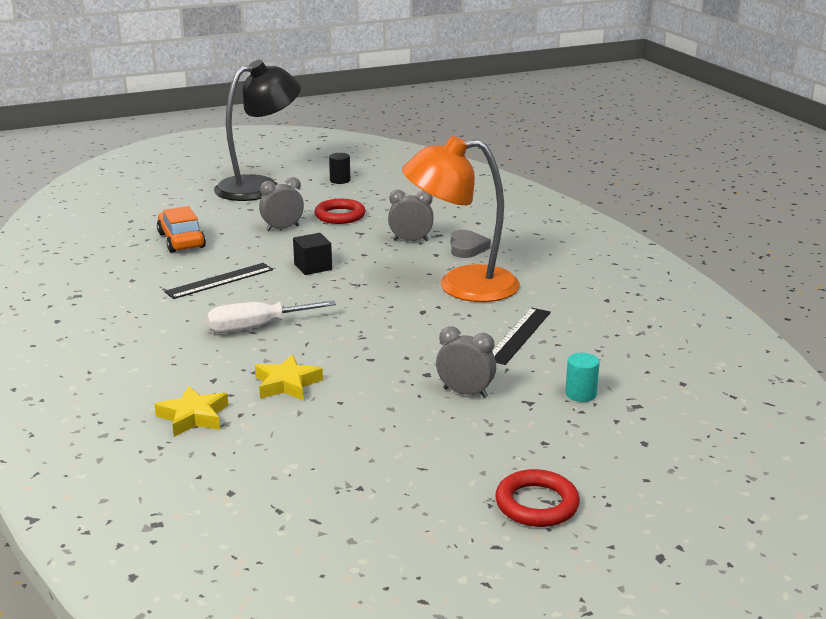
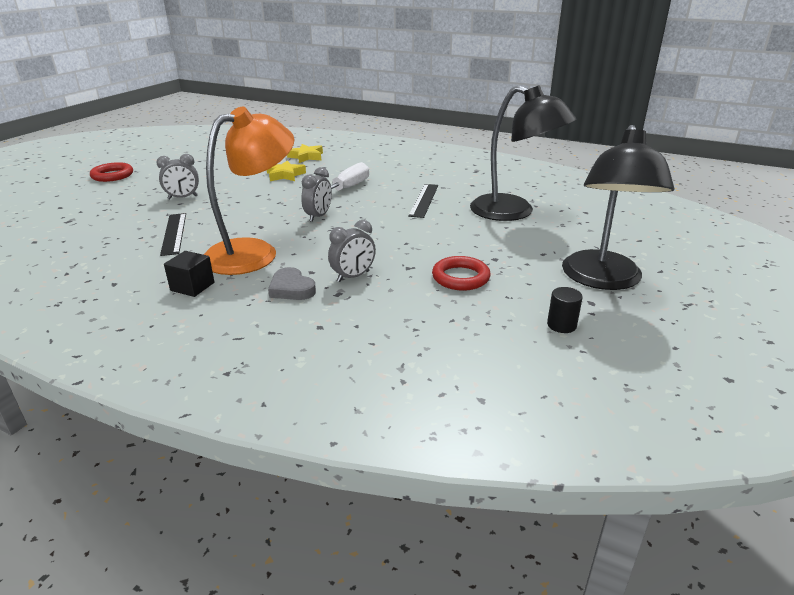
camera: 140 degrees right, 5 degrees up
orange car [157,206,206,253] -> black lamp [470,85,576,221]
grey clock [259,177,304,231] -> grey clock moved to [301,167,332,222]
black cube [293,233,332,275] -> black cube moved to [164,251,215,297]
turquoise cylinder [565,353,600,402] -> none

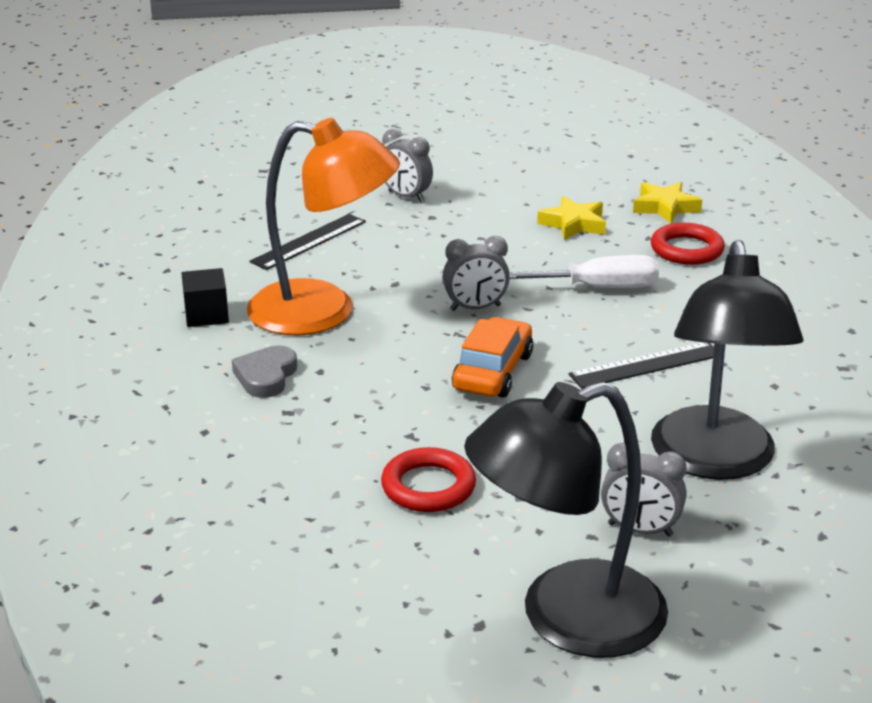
camera: 55 degrees right, 0 degrees up
red ring [90,162,133,182] -> red ring moved to [651,223,725,265]
grey clock [328,220,376,282] -> grey clock moved to [601,443,687,537]
black cylinder [547,287,583,333] -> none
none -> orange car [452,317,533,398]

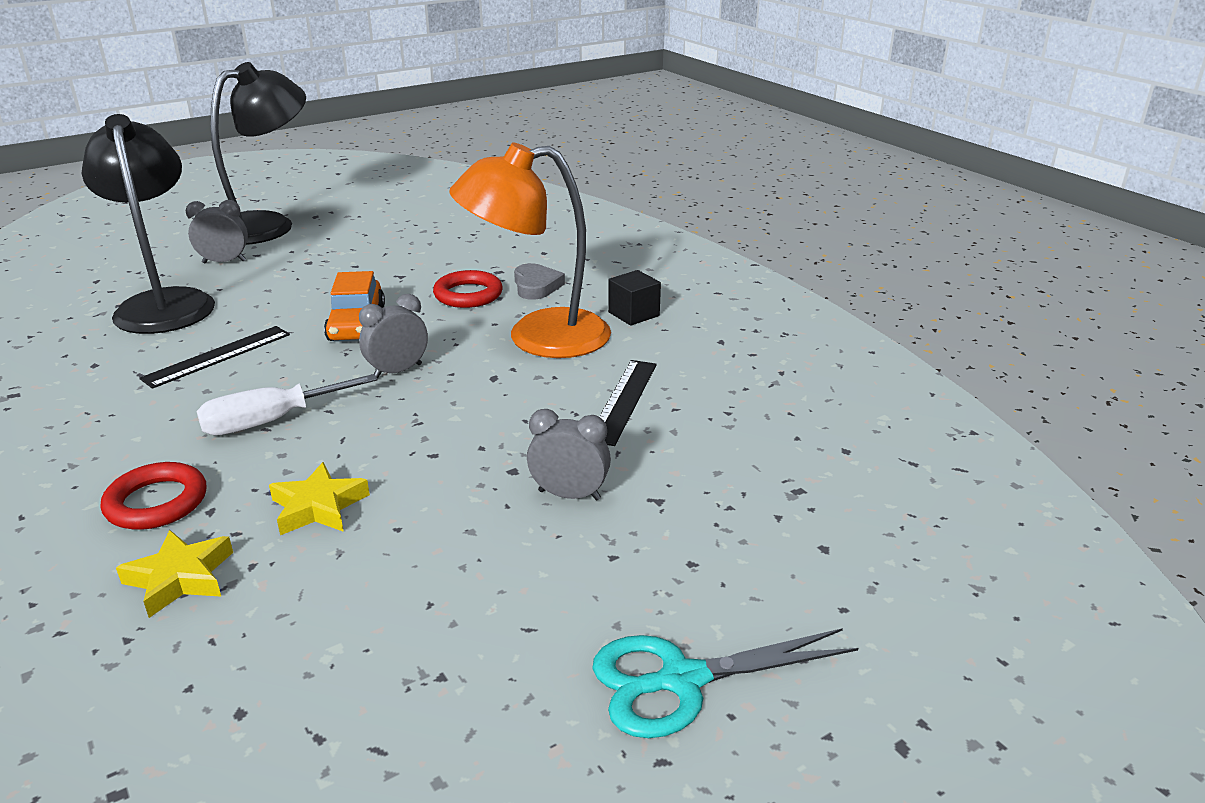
camera: 155 degrees right, 0 degrees up
red ring [381,447,476,512] -> red ring moved to [433,270,503,308]
none -> turquoise scissors [592,628,858,738]

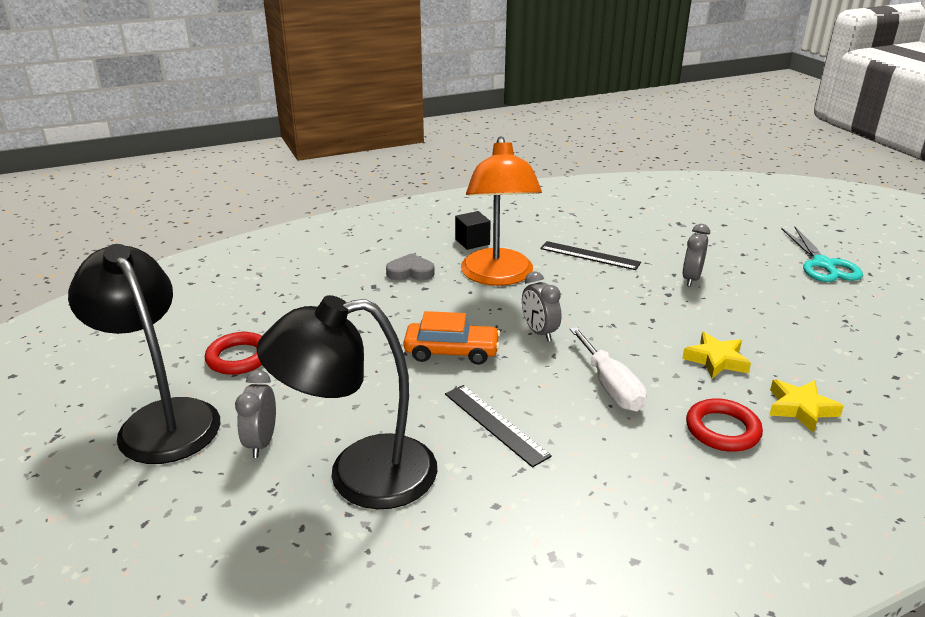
camera: 80 degrees left, 0 degrees up
red ring [433,270,503,308] -> red ring moved to [205,332,262,375]

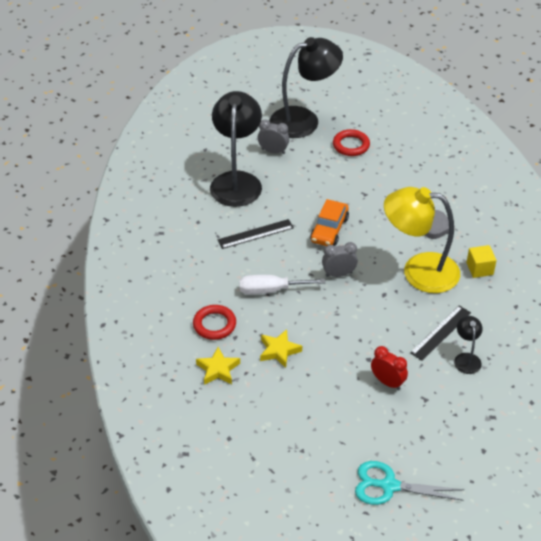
camera: 105 degrees right, 15 degrees up
black cube [455,211,491,250] -> yellow cube [466,245,497,278]
orange lamp [461,136,542,286] -> yellow lamp [384,187,460,293]
grey clock [682,224,710,287] -> red clock [371,346,408,390]
none -> black lamp [454,316,483,374]

